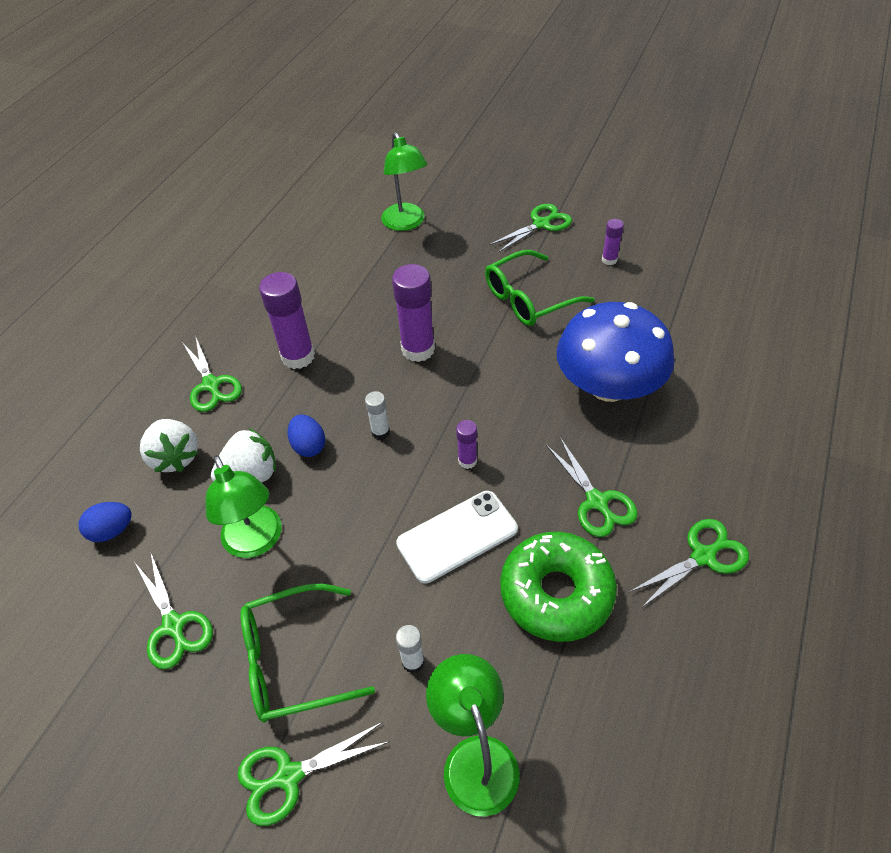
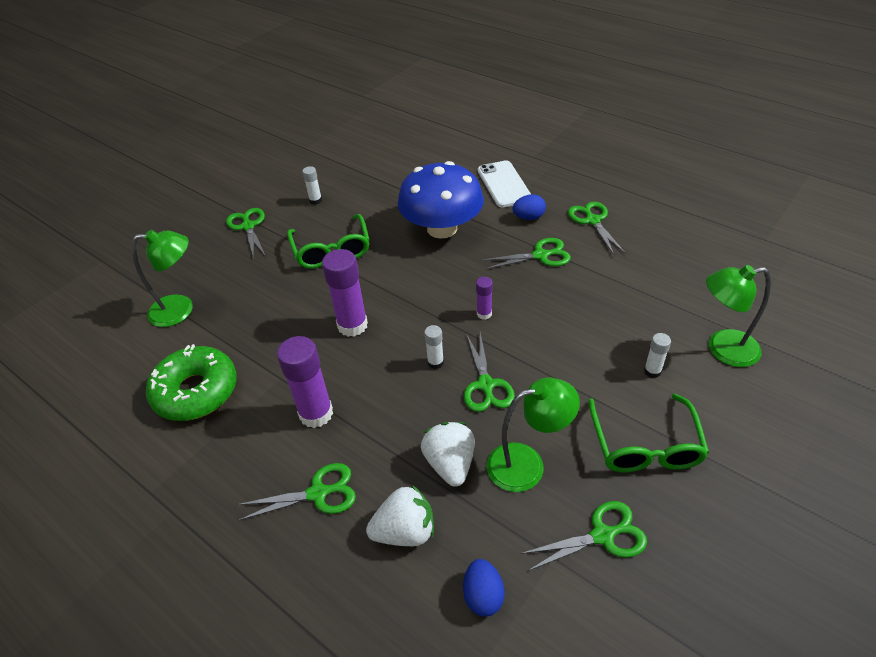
camera: 75 degrees left, 5 degrees down
green scissors [237,722,390,826] -> green scissors moved to [464,333,515,412]
blue egg [288,414,325,457] -> blue egg moved to [513,194,546,220]
white phone [396,491,518,583] -> white phone moved to [478,160,531,208]
green donut [500,532,617,642] -> green donut moved to [146,344,237,421]
purple glue stick [602,219,624,265] -> white glue stick [302,166,322,205]

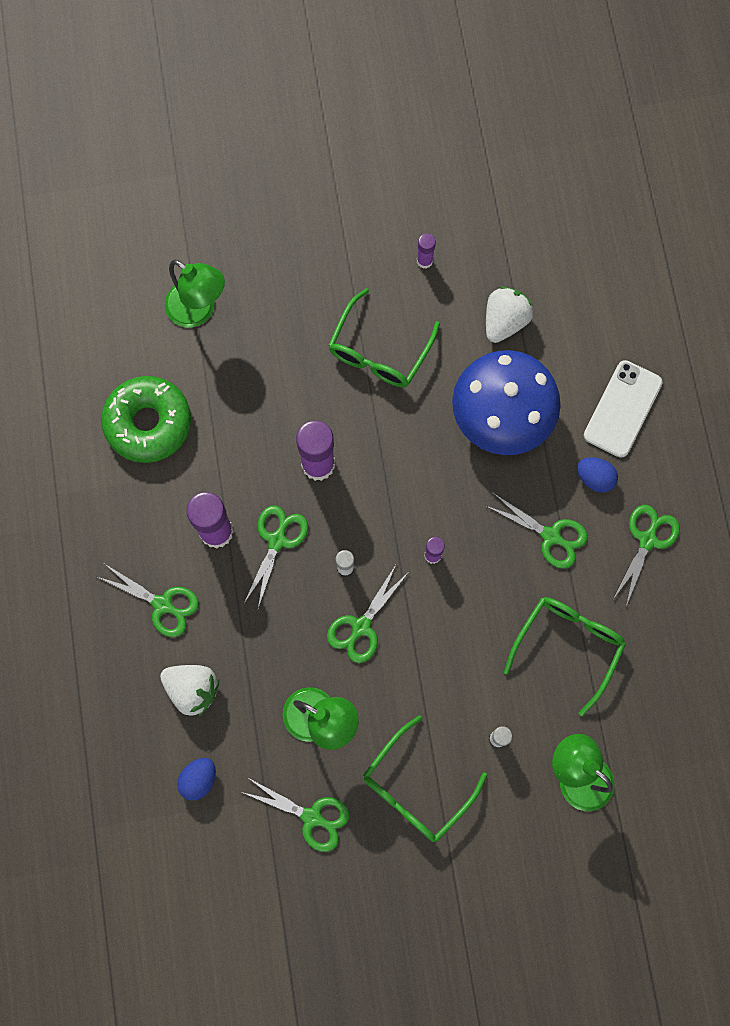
camera: 40 degrees right, 30 degrees up
green scissors [226,208,265,259] -> green scissors moved to [243,505,308,608]
white glue stick [302,166,322,205] -> purple glue stick [417,233,436,269]
white strawberry [421,422,475,487] -> white strawberry moved to [486,286,534,343]
none -> green glasses [504,597,626,716]

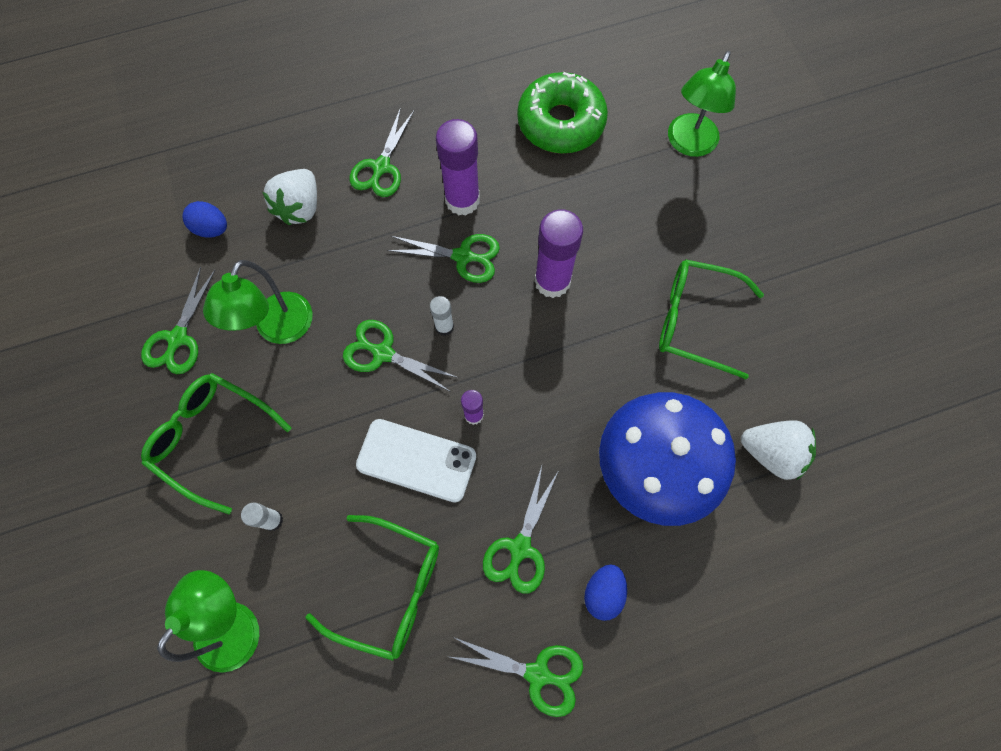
camera: 80 degrees right, 5 degrees down
purple glue stick [417,233,436,269] -> none
white phone [584,360,663,458] -> white phone moved to [356,419,476,503]

